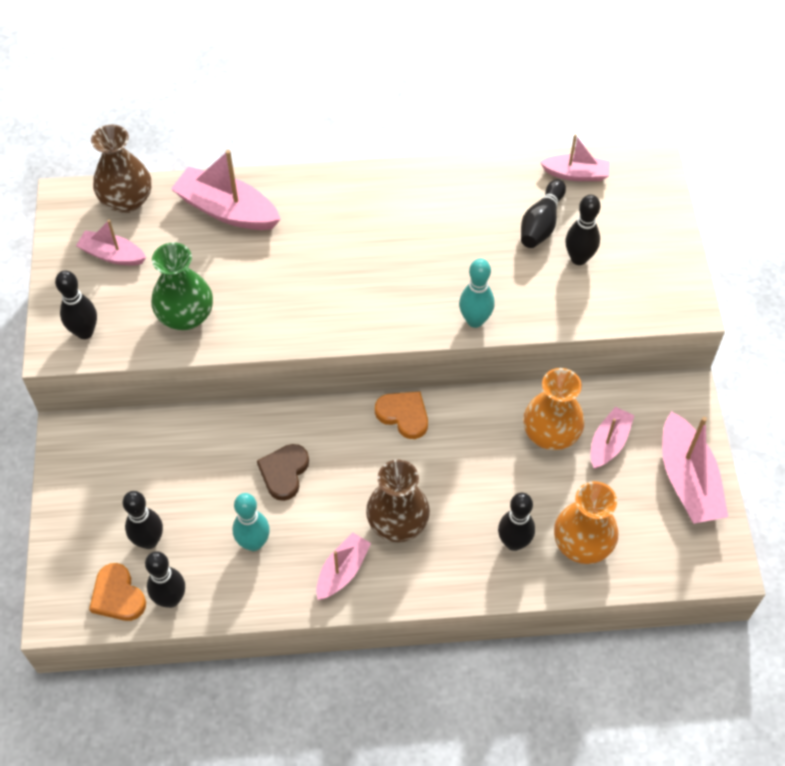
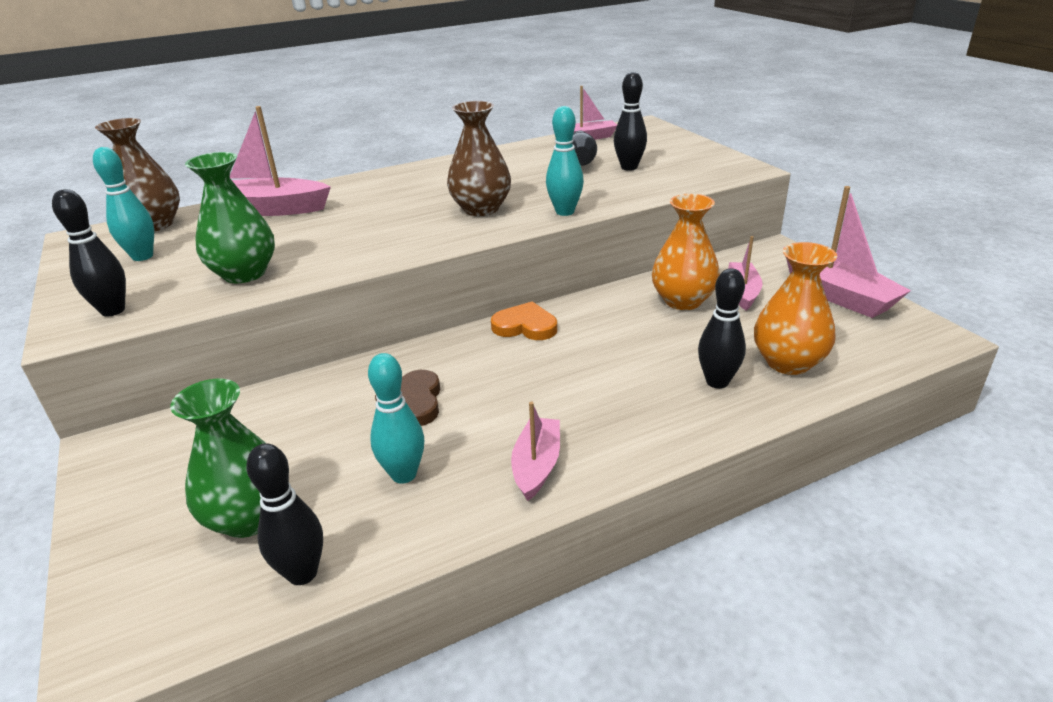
camera: 20 degrees left, 25 degrees down
pink boat [76,220,146,265] -> turquoise bowling pin [93,147,154,261]
orange heart [89,563,146,621] -> none
black bowling pin [123,491,163,549] -> green vase [170,379,266,538]
brown vase [366,460,430,542] -> brown vase moved to [447,101,511,216]

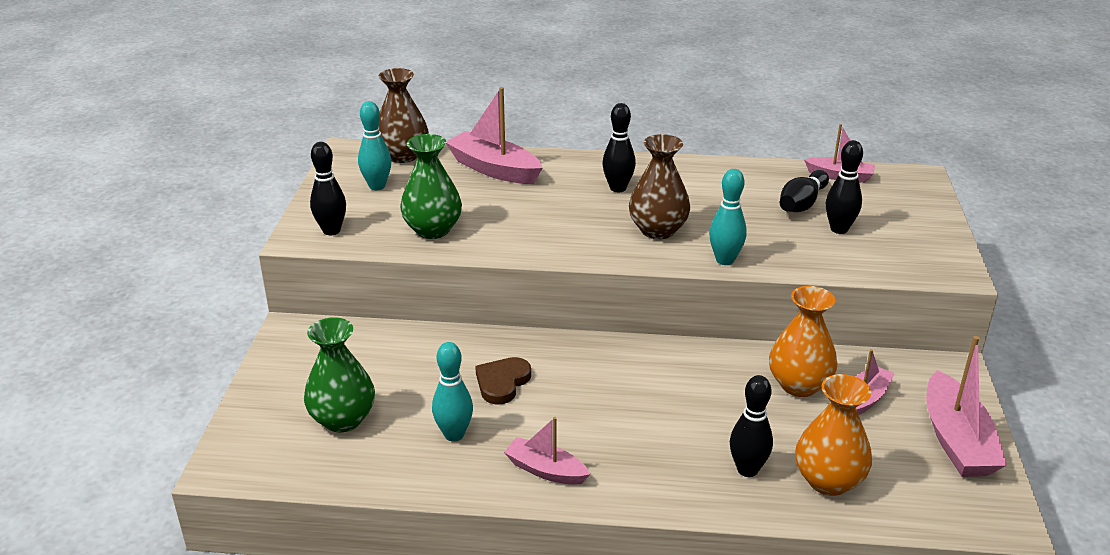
camera: 30 degrees right, 0 degrees up
black bowling pin [246,444,323,585] -> black bowling pin moved to [602,103,636,192]
orange heart [491,301,557,340] -> none
pink boat [511,402,560,501] -> pink boat turned 105 degrees counterclockwise [504,417,590,485]

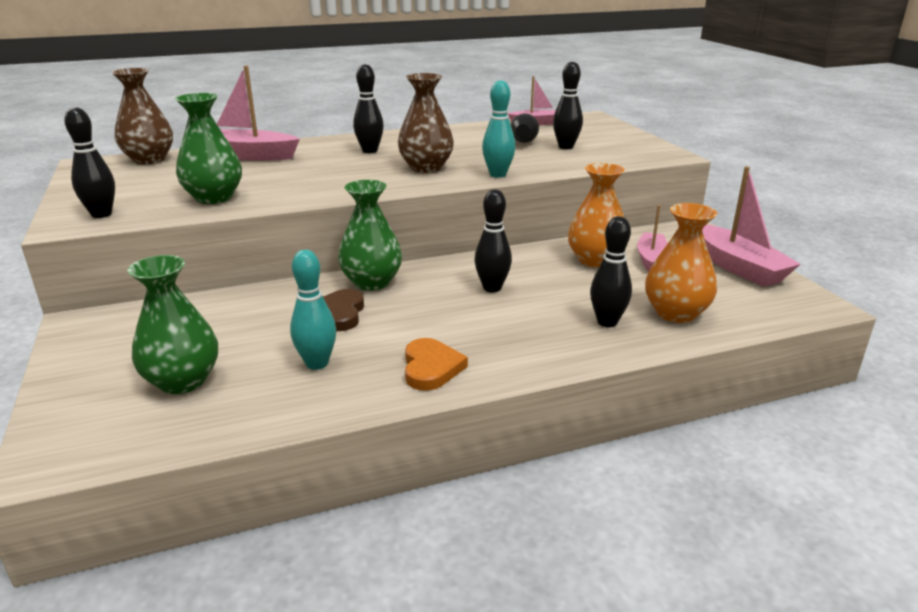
camera: 25 degrees left, 5 degrees down
turquoise bowling pin [358,101,392,190] -> none
pink boat [504,417,590,485] -> orange heart [405,338,468,391]
none -> green vase [338,180,402,291]
none -> black bowling pin [474,189,512,292]

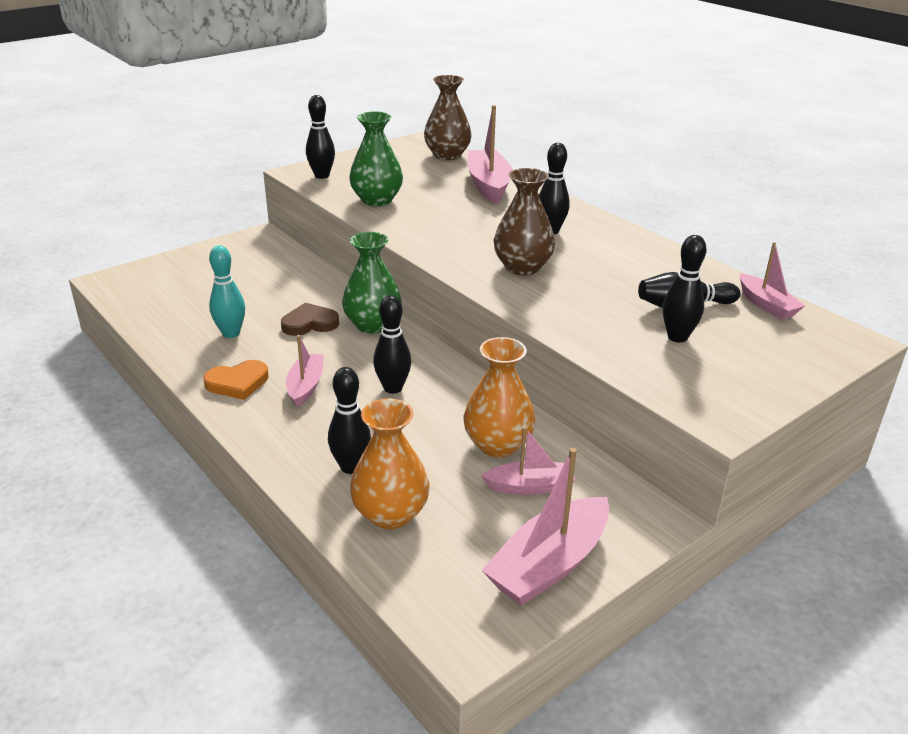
camera: 70 degrees right, 5 degrees up
green vase [127,255,218,394] -> none
turquoise bowling pin [482,80,515,178] -> none
none -> pink boat [286,335,324,407]

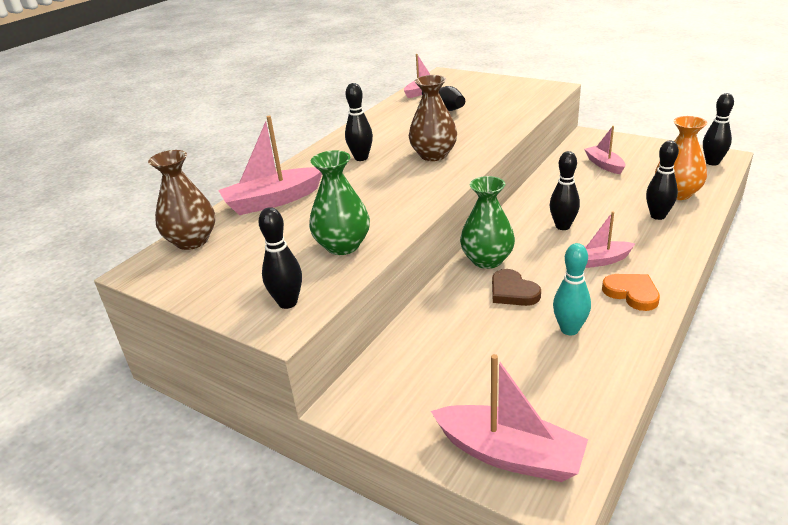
camera: 105 degrees left, 0 degrees up
orange vase [463,337,536,457] -> none
pink boat [482,448,609,606] -> pink boat moved to [431,354,588,482]
black bowling pin [663,235,707,343] -> black bowling pin moved to [703,93,734,165]

